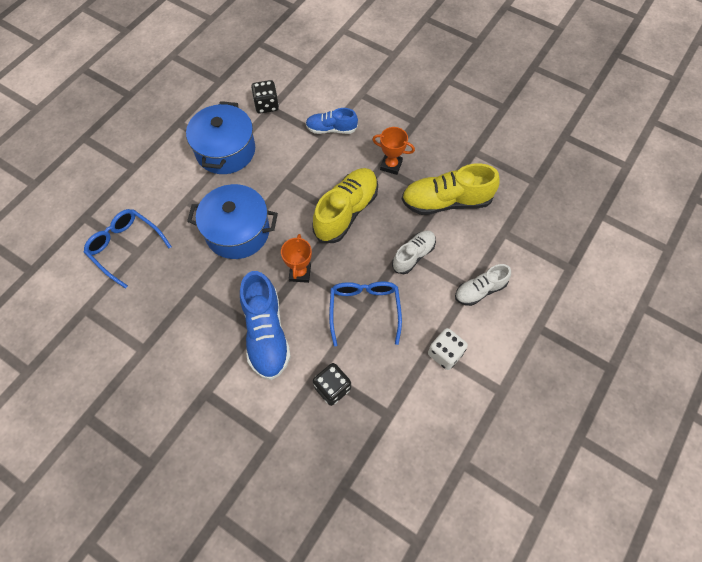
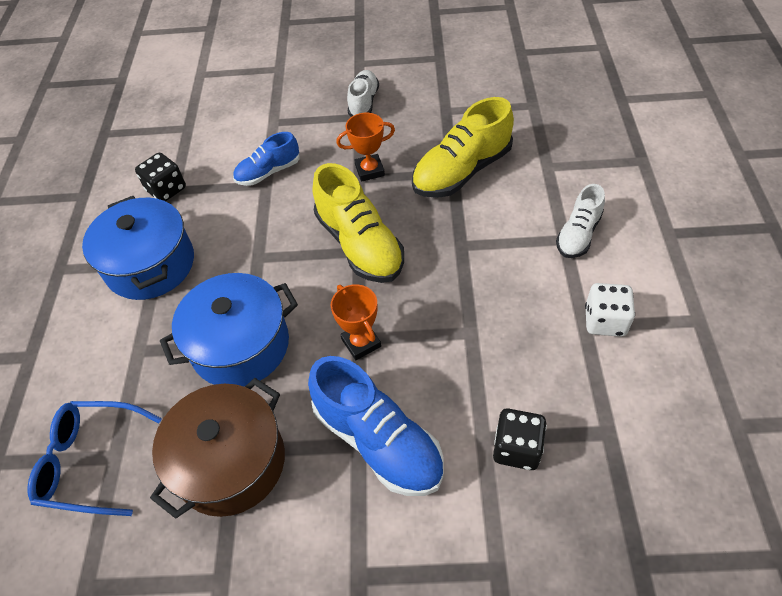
camera: 30 degrees left, 10 degrees down
yellow shoe [312,168,378,243] -> yellow shoe turned 150 degrees clockwise [312,163,404,283]
blue glasses [329,282,402,346] -> none
white shoe [392,231,436,274] -> white shoe moved to [347,70,379,117]
none -> brown pot [150,378,285,518]

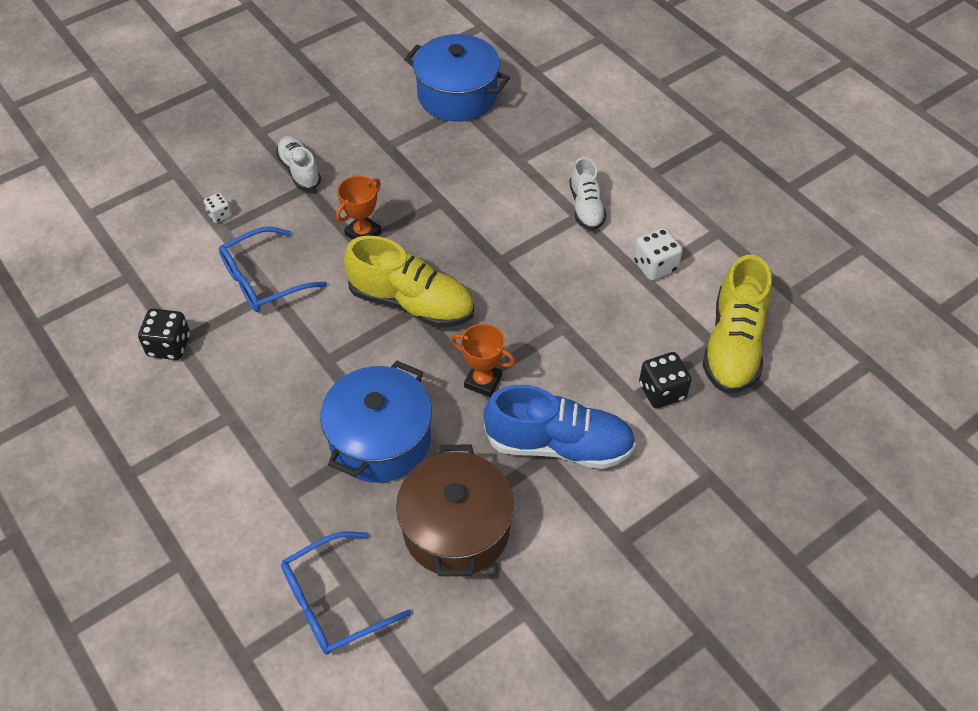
camera: 40 degrees left, 0 degrees up
blue pot [82,196,194,300] -> blue pot moved to [404,34,510,121]
blue shoe [233,132,300,186] -> blue glasses [219,227,327,312]
yellow shoe [412,97,514,198] -> yellow shoe moved to [702,255,772,394]
none -> white dice [203,193,232,223]

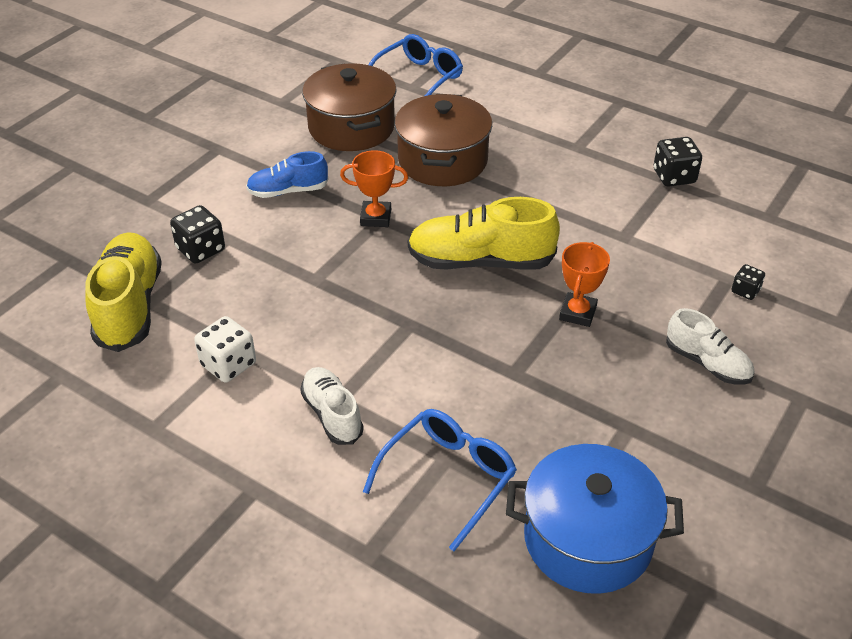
camera: 160 degrees right, 10 degrees down
white dice [203,193,232,223] -> black dice [731,264,765,300]
blue glasses [219,227,327,312] -> blue glasses moved to [363,409,517,551]
blue pot [320,361,432,483] -> brown pot [394,94,492,186]
blue shoe [484,385,636,469] -> blue shoe [246,151,329,198], size x0.60

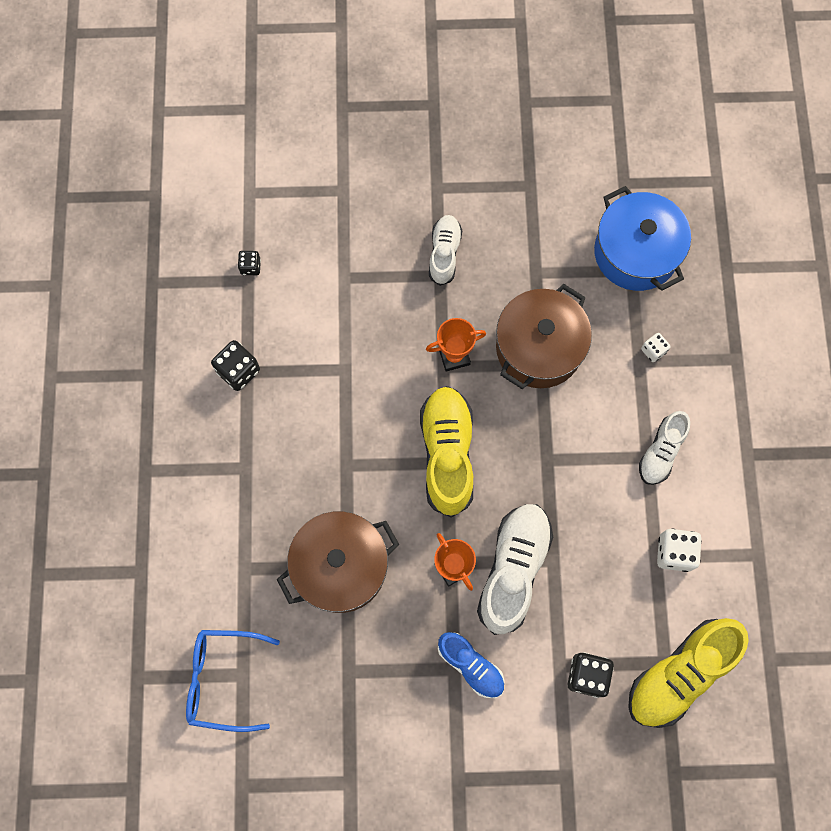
camera: 125 degrees left, 30 degrees up
brown pot [302,63,396,151] -> brown pot moved to [496,284,592,389]
blue glasses [363,409,517,551] -> white dice [641,333,671,362]
yellow shoe [408,197,560,270] -> yellow shoe turned 150 degrees counterclockwise [420,386,473,518]
black dice [731,264,765,300] -> black dice moved to [238,251,261,275]
none -> white shoe [477,504,553,635]

